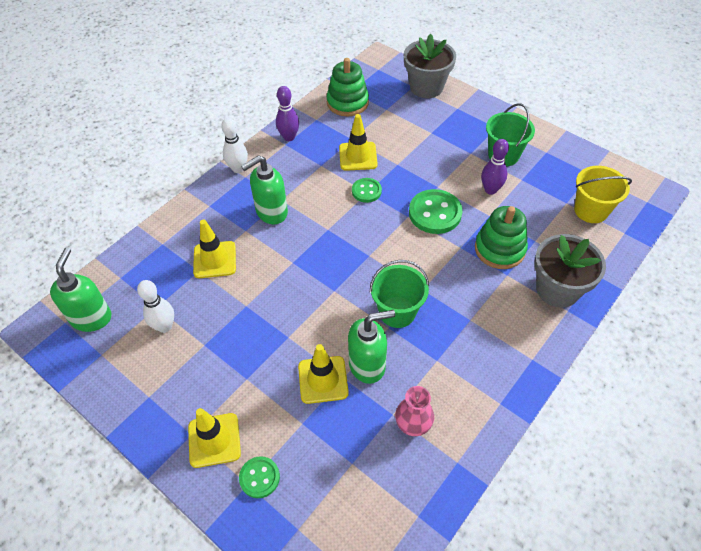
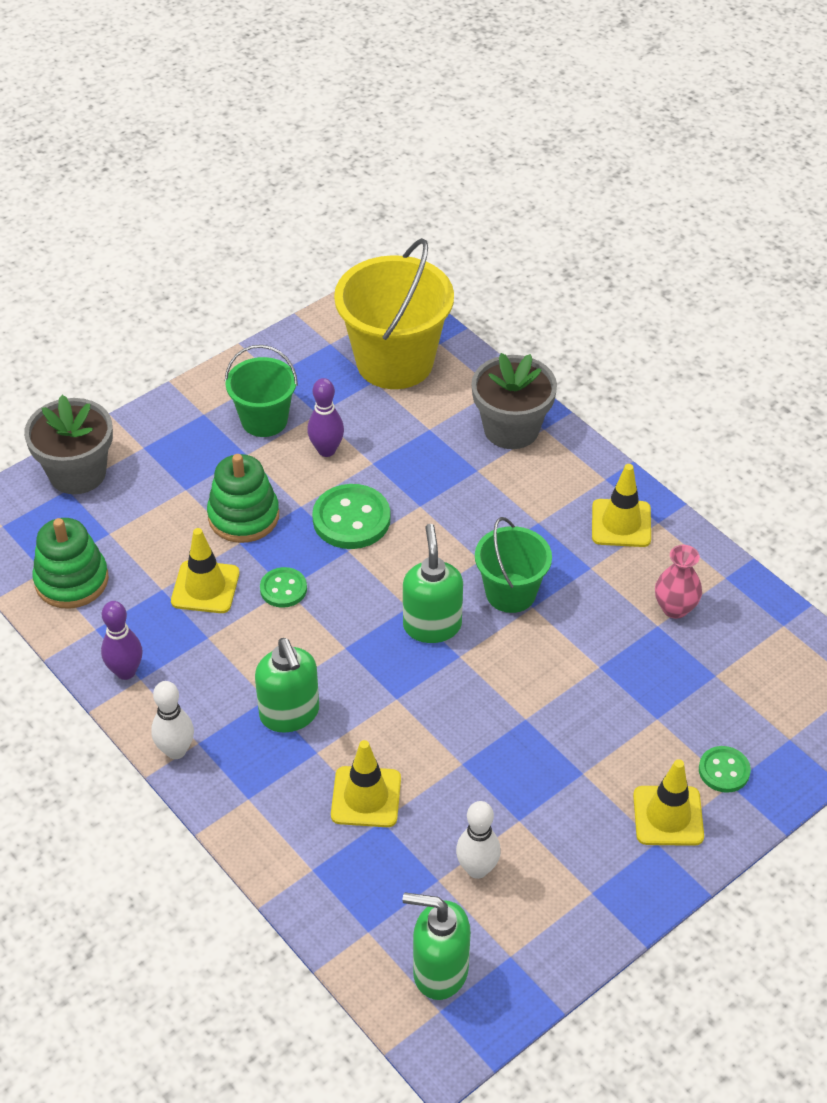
camera: 80 degrees left, 5 degrees down
yellow traffic cone [298,344,349,404] -> yellow traffic cone moved to [592,464,651,547]
green soap dispenser [348,310,395,384] -> green soap dispenser moved to [403,524,463,643]
green stacking toy [475,206,528,269] -> green stacking toy moved to [207,454,279,543]
yellow bucket [574,166,632,223] -> yellow bucket [334,238,454,389], size x1.71

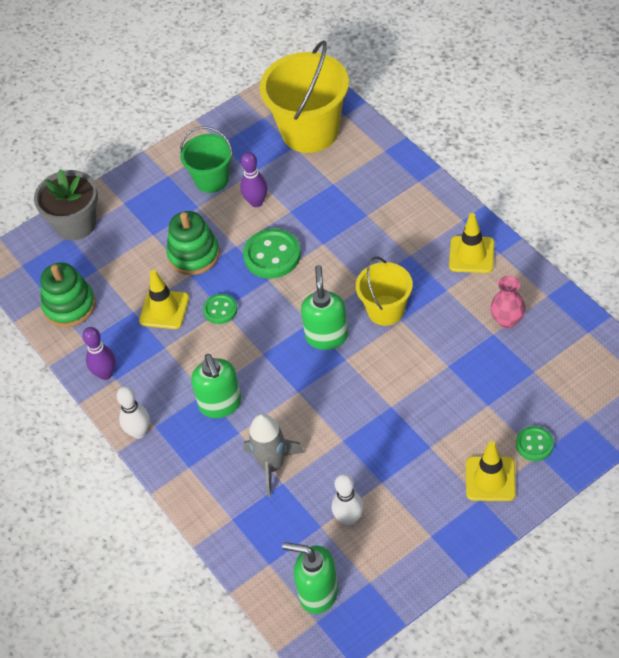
camera: 10 degrees right, 5 degrees up
yellow traffic cone [331,740,401,827] -> grey rocket [243,414,304,497]
grey flower pot [472,353,557,449] -> none
green bucket [475,517,552,613] -> yellow bucket [356,257,413,326]

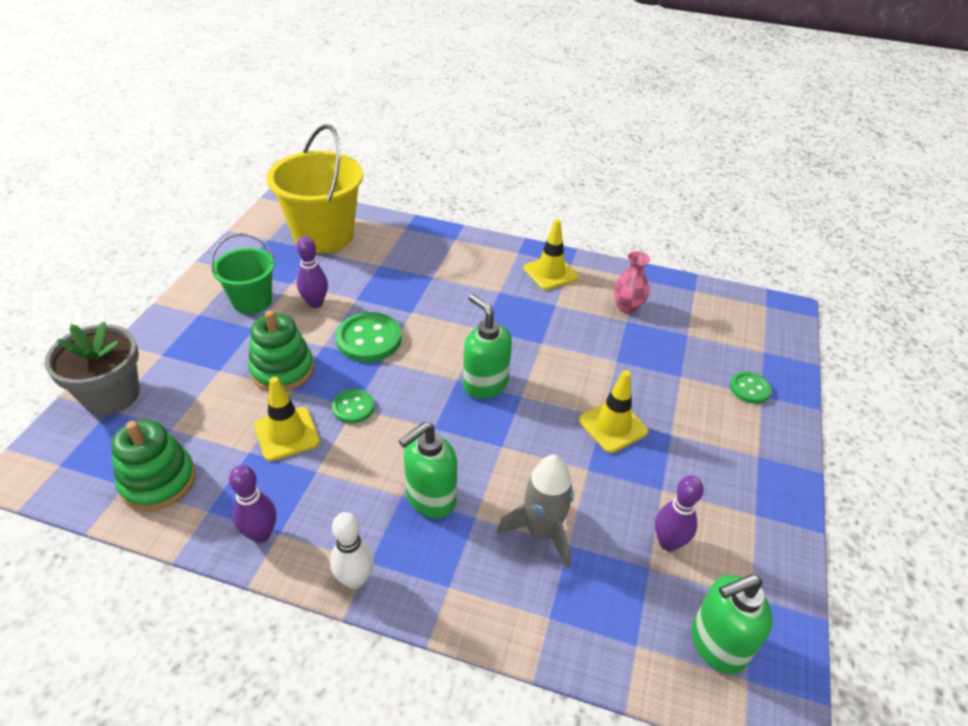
camera: 45 degrees left, 10 degrees down
green soap dispenser [191,354,242,418] -> green soap dispenser turned 105 degrees clockwise [398,422,457,518]
white bowling pin [332,474,364,526] -> purple bowling pin [655,476,704,551]
yellow bucket [356,257,413,326] -> none
yellow traffic cone [466,441,516,501] -> yellow traffic cone moved to [579,370,648,453]

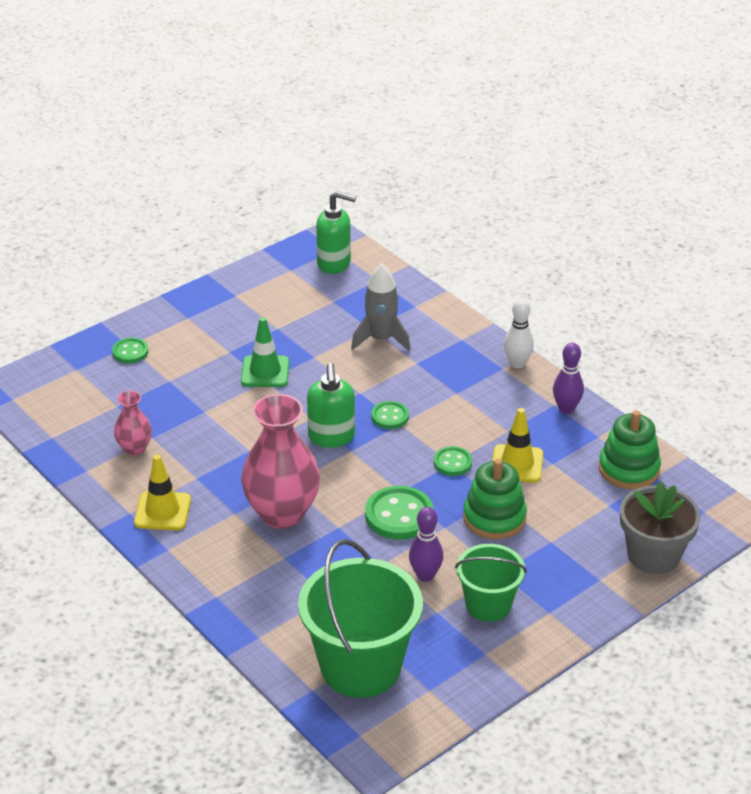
camera: 145 degrees left, 5 degrees down
yellow bucket [266,124,363,253] -> green bucket [298,539,423,698]
green soap dispenser [398,422,457,518] -> none
yellow traffic cone [579,370,648,453] -> green traffic cone [241,317,290,387]
purple bowling pin [655,476,704,551] -> none
none -> pink vase [241,394,320,529]
none -> green button [371,401,409,429]

